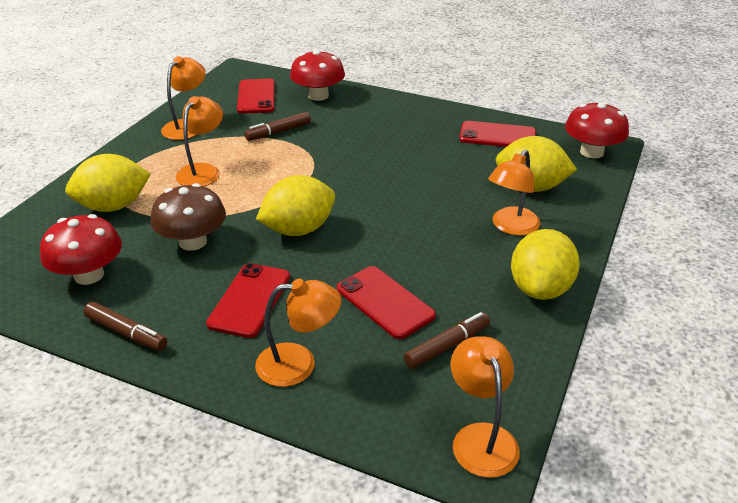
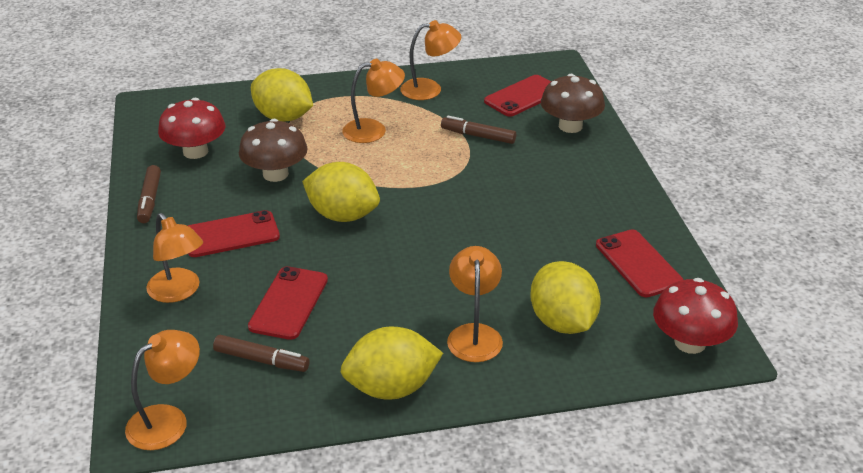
camera: 55 degrees right, 0 degrees up
red mushroom [290,50,345,101] -> brown mushroom [541,74,605,133]
orange lamp [488,150,540,236] -> orange lamp turned 90 degrees clockwise [447,246,503,362]

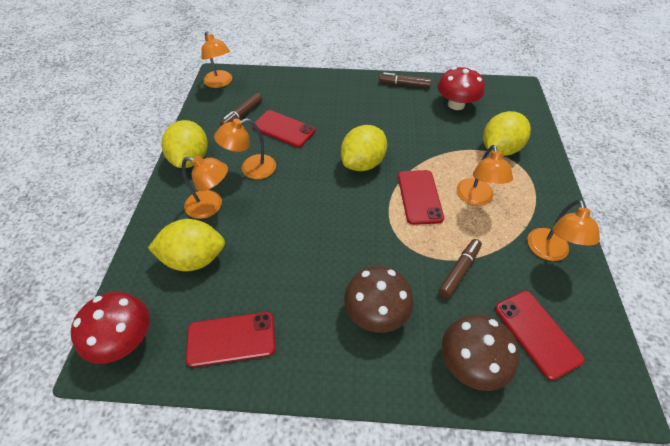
camera: 105 degrees right, 15 degrees up
orange lamp [146,213,203,303] -> orange lamp moved to [214,118,276,179]
red phone [188,210,280,257] -> red phone moved to [398,170,444,225]
brown mushroom [239,119,308,182] -> brown mushroom moved to [344,266,414,333]

